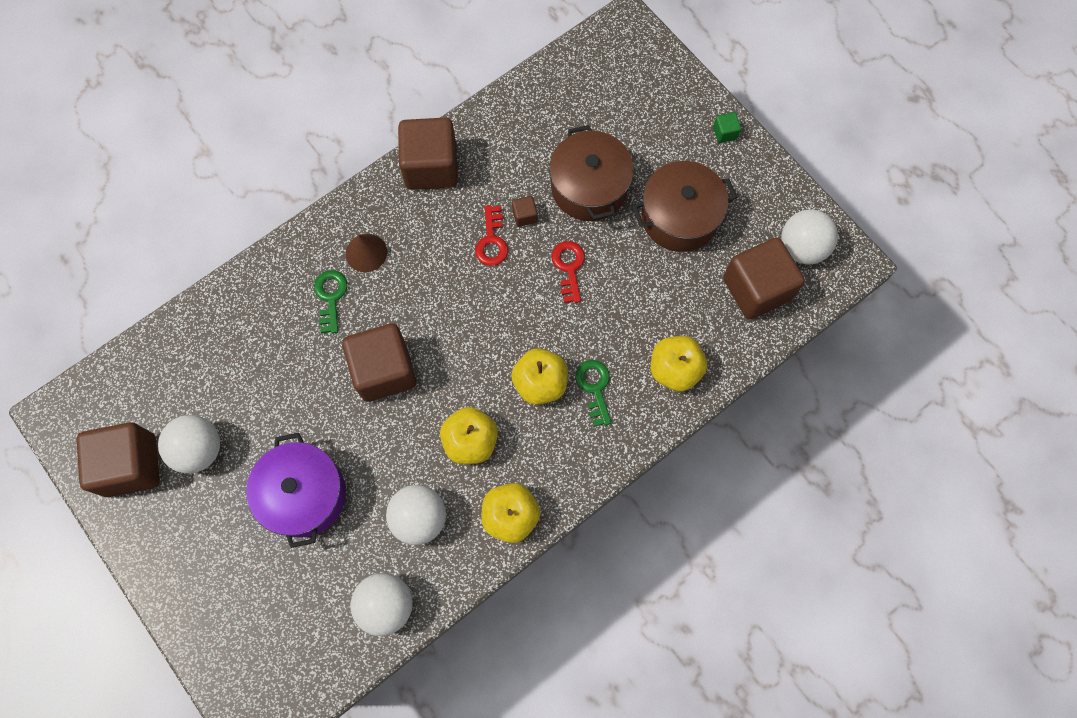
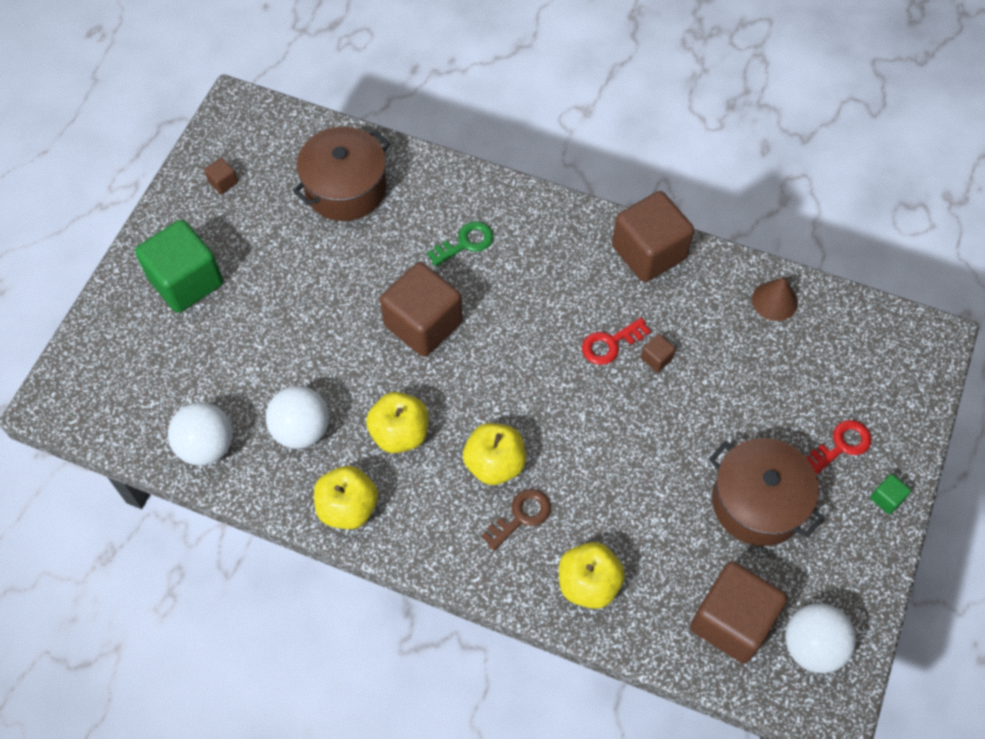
camera: 60 degrees right, 10 degrees down
brown cube [76,422,160,497] -> brown cube [204,158,238,194], size x0.41
white ball [158,415,220,474] -> none
purple pot [246,433,346,548] -> none
brown cone [346,234,387,272] -> brown cone moved to [752,277,798,321]
brown pot [549,125,634,221] -> brown pot moved to [293,126,390,221]
red key [551,241,585,303] -> red key moved to [806,420,872,475]
green key [575,360,612,427] -> brown key [481,489,551,551]
none -> green cube [135,220,223,313]

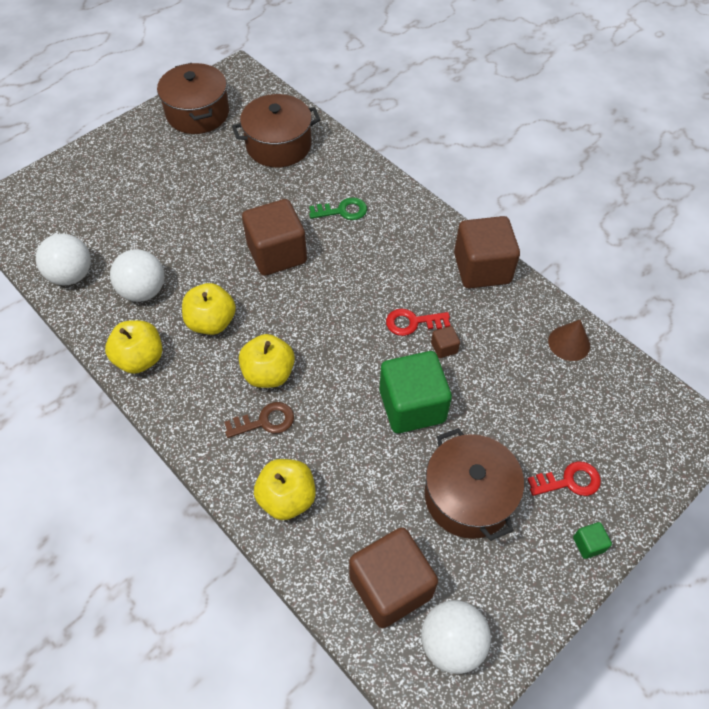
camera: 25 degrees right, 5 degrees down
green cube [135,220,223,313] -> green cube moved to [380,351,452,433]
brown cube [204,158,238,194] -> brown pot [157,63,229,134]

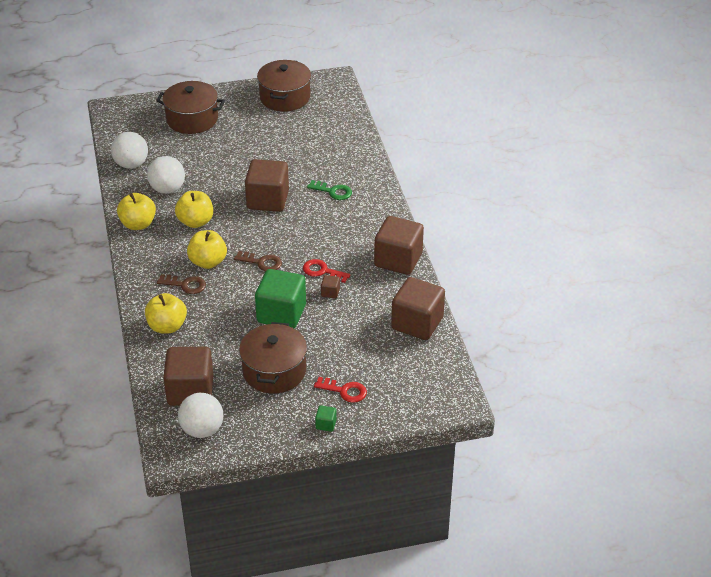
camera: 30 degrees right, 15 degrees down
brown pot [232,94,321,167] -> brown pot moved to [156,81,225,134]
brown cone [548,320,590,361] -> brown cube [391,277,445,340]
none -> brown key [234,251,282,271]

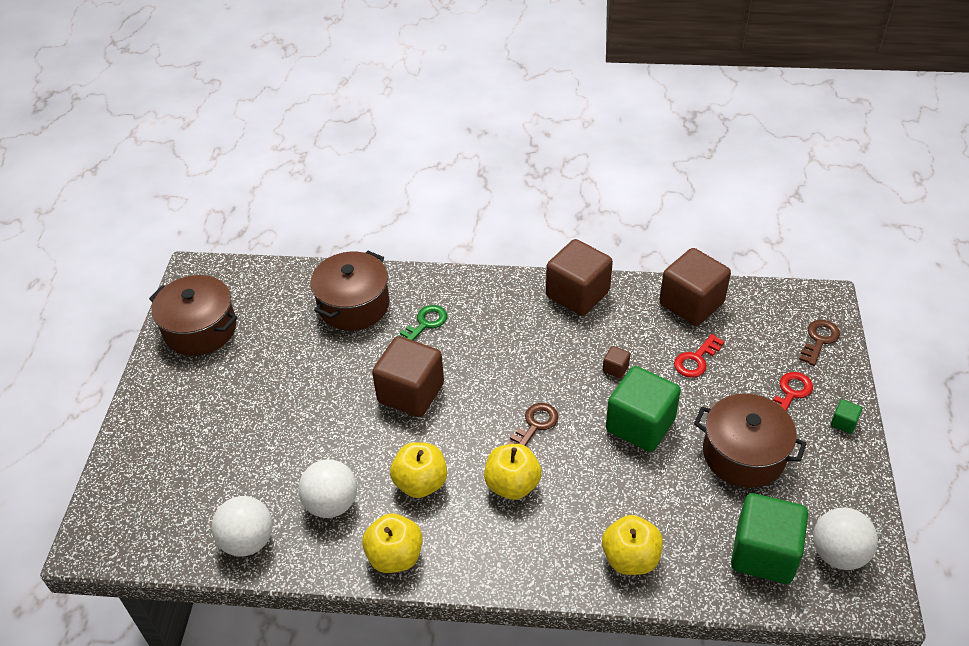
camera: 70 degrees left, 5 degrees up
brown pot [156,81,225,134] -> brown pot moved to [310,251,389,330]
brown key [157,274,206,294] -> brown key moved to [799,320,840,366]
brown cube [163,347,213,406] -> green cube [731,493,808,584]
red key [303,259,350,283] -> red key moved to [674,334,725,378]

